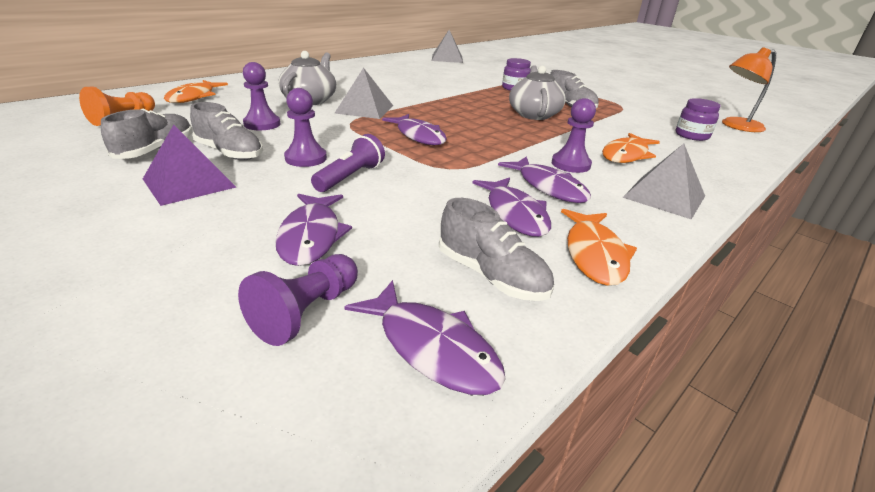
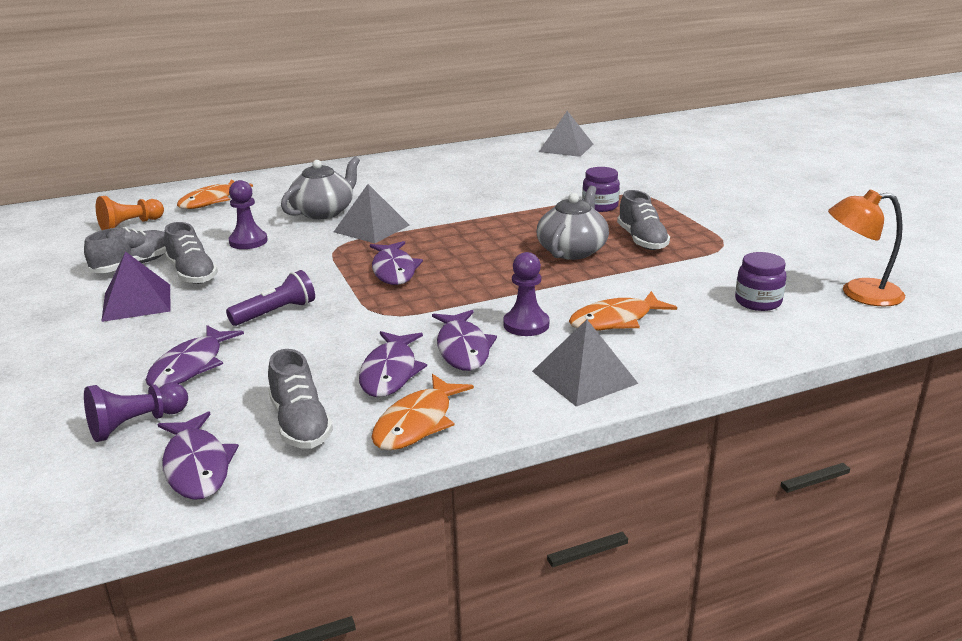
camera: 25 degrees right, 5 degrees down
purple pawn [284,88,327,167] -> none

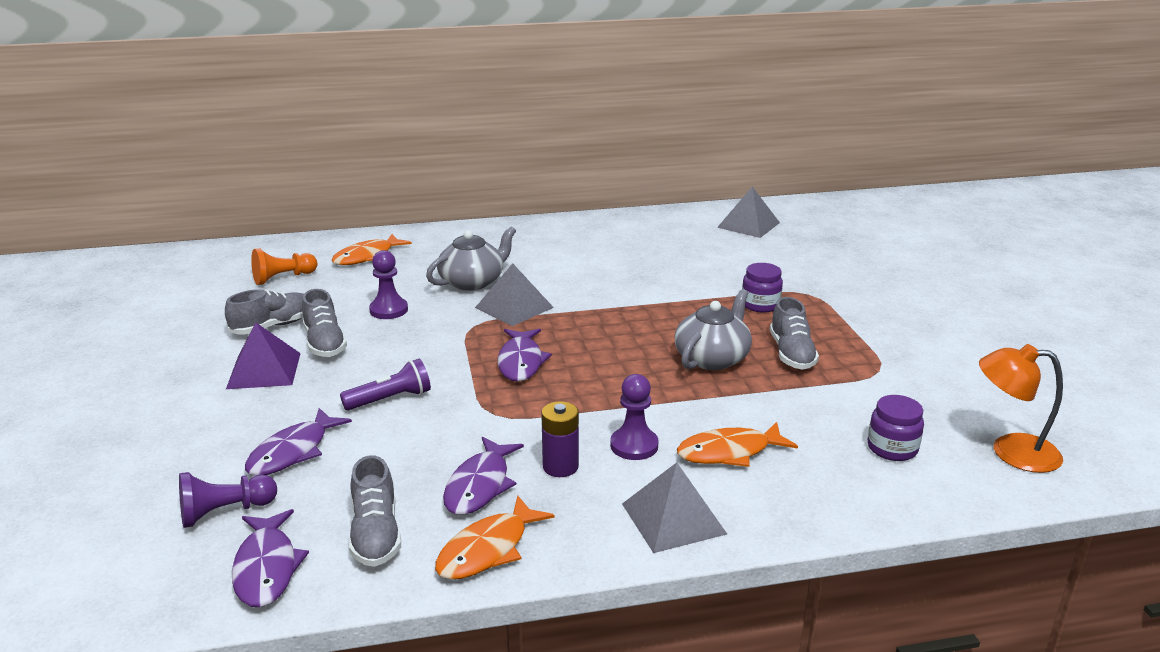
camera: 10 degrees right, 0 degrees up
purple fish [432,310,497,371] -> purple battery [541,401,579,477]

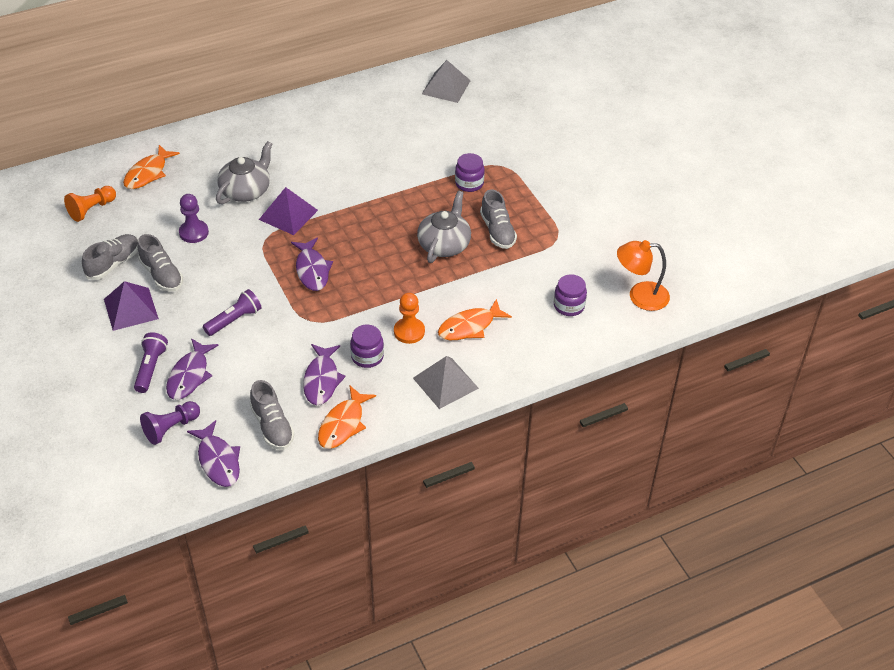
camera: 15 degrees left, 20 degrees up
grey pyramid [475,263,554,326] -> purple pyramid [259,187,318,235]
purple battery [541,401,579,477] -> purple jar [350,324,384,368]
purple pawn [610,374,659,460] -> orange pawn [394,293,425,344]
none -> purple flashlight [134,332,168,393]

